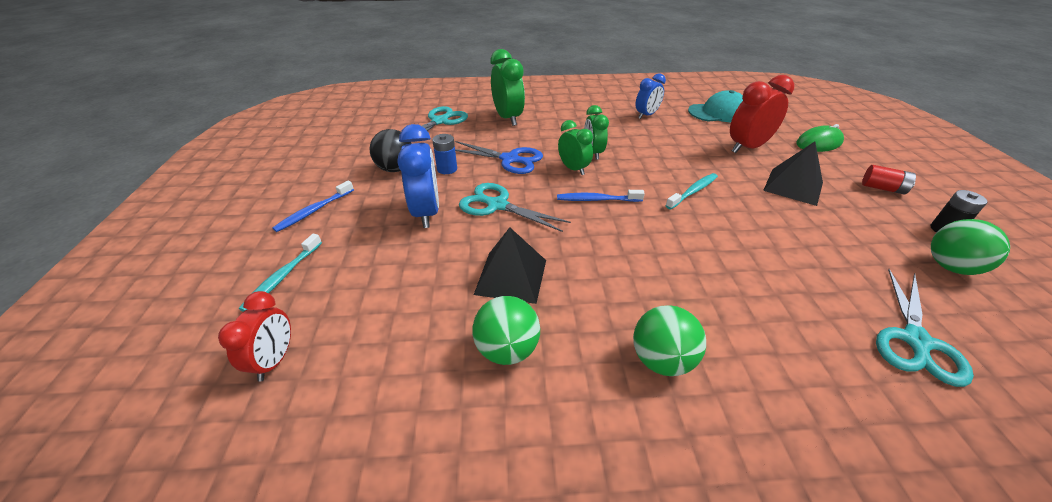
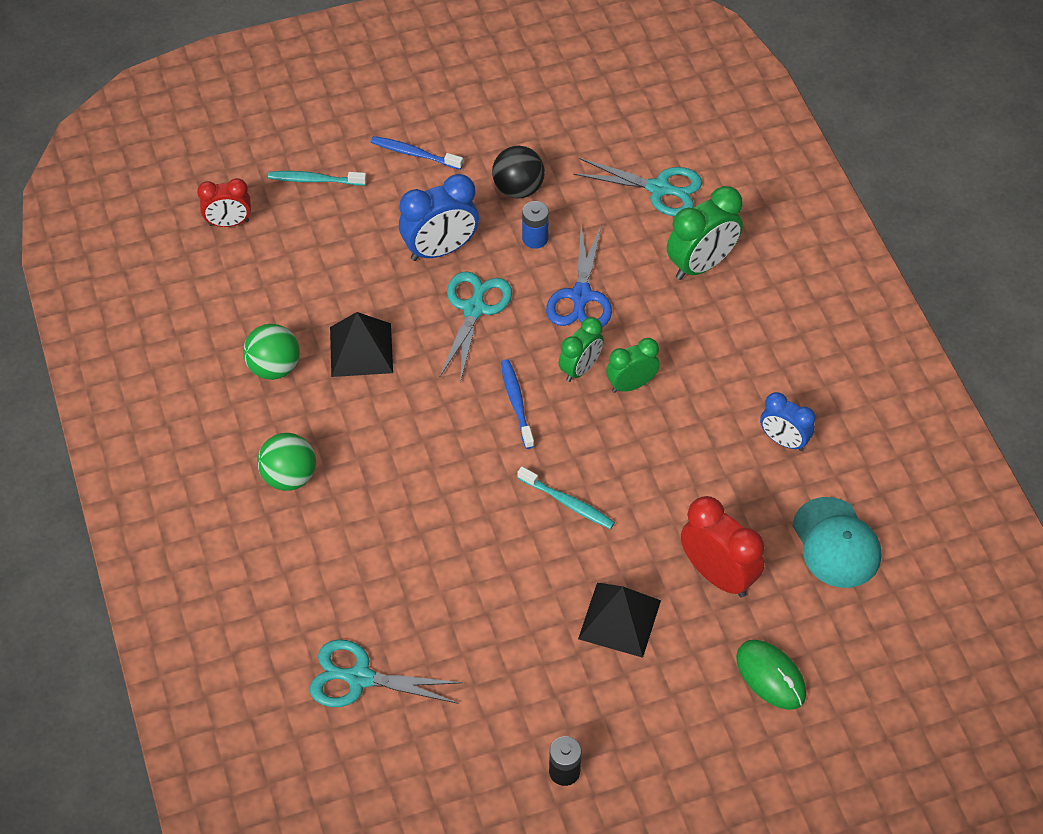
camera: 75 degrees right, 15 degrees up
red battery [862,165,916,194] -> none
green ball [931,219,1010,275] -> none

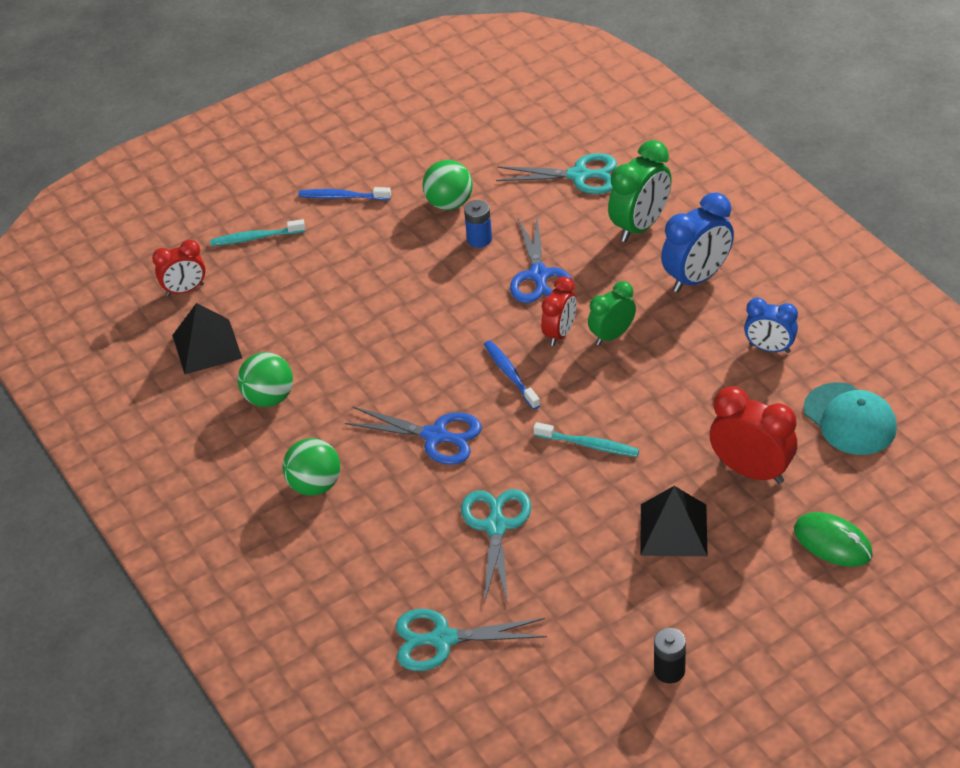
camera: 10 degrees left, 10 degrees down
black pyramid [330,312,393,377] -> black pyramid moved to [172,303,243,374]
blue clock [399,174,479,261] -> blue clock moved to [661,192,734,292]
turquoise scissors [439,271,512,383] -> turquoise scissors moved to [461,489,531,604]
black ball [492,146,545,198] -> green ball [422,160,473,210]
green clock [559,317,604,382] -> red clock [541,277,577,346]
none -> blue scissors [345,406,482,465]

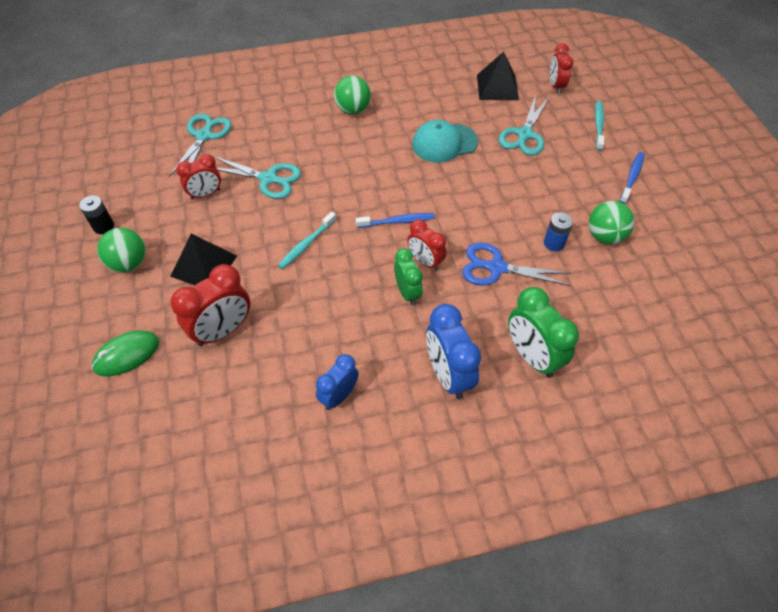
camera: 105 degrees right, 10 degrees up
green ball [237,352,293,407] -> green ball moved to [97,228,146,272]
blue scissors [345,406,482,465] -> none
turquoise scissors [496,153,617,194] -> turquoise scissors moved to [499,95,549,155]
turquoise cap [803,383,897,455] -> turquoise cap moved to [412,120,478,163]
none -> red clock [176,154,221,200]

